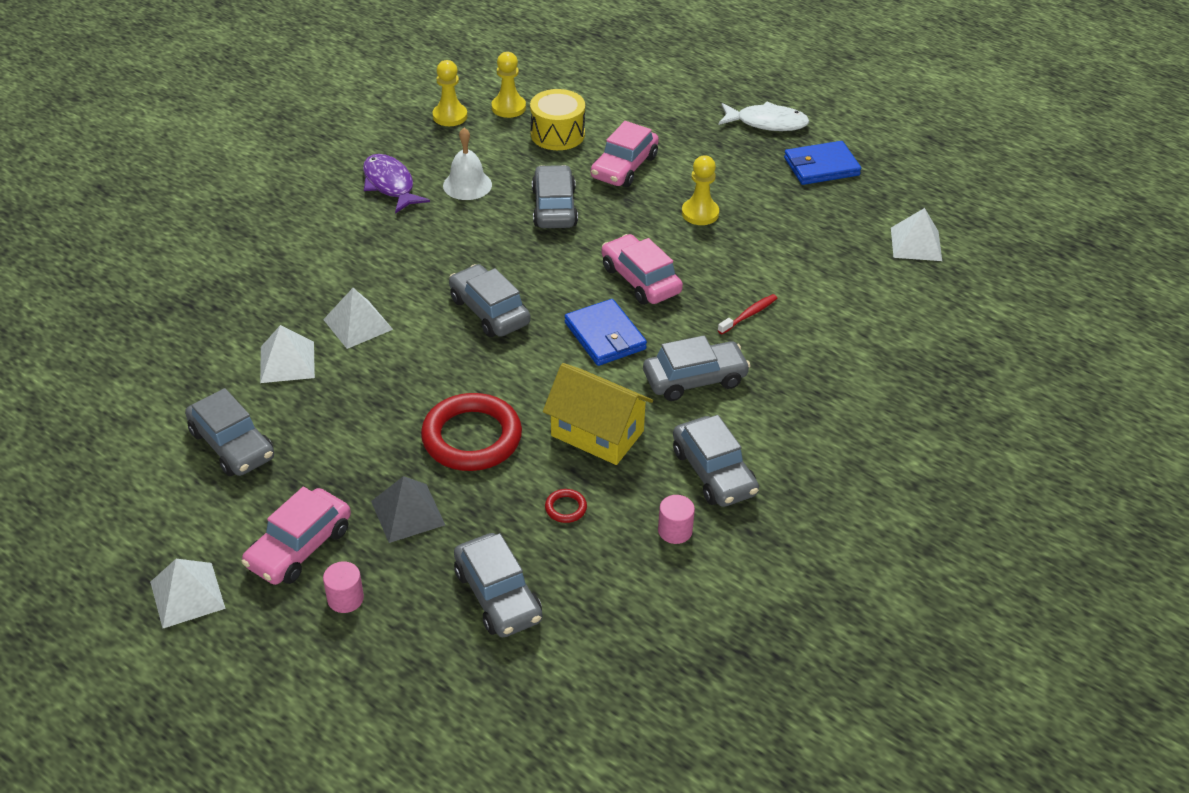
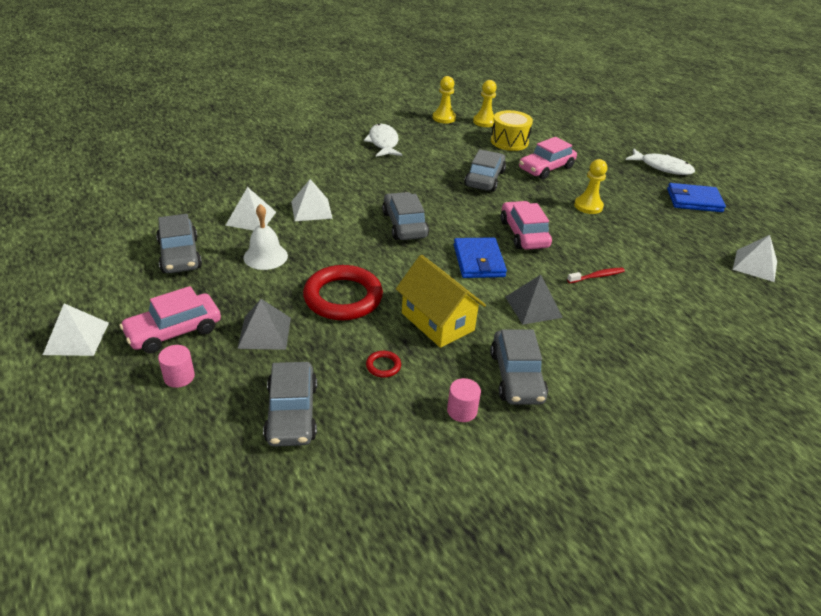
camera: 20 degrees right, 5 degrees down
purple fish [363,154,430,214] -> white fish [364,124,402,157]
white bell [443,128,492,200] -> white bell moved to [243,204,288,270]
grey car [643,335,750,401] -> grey pyramid [505,275,563,325]

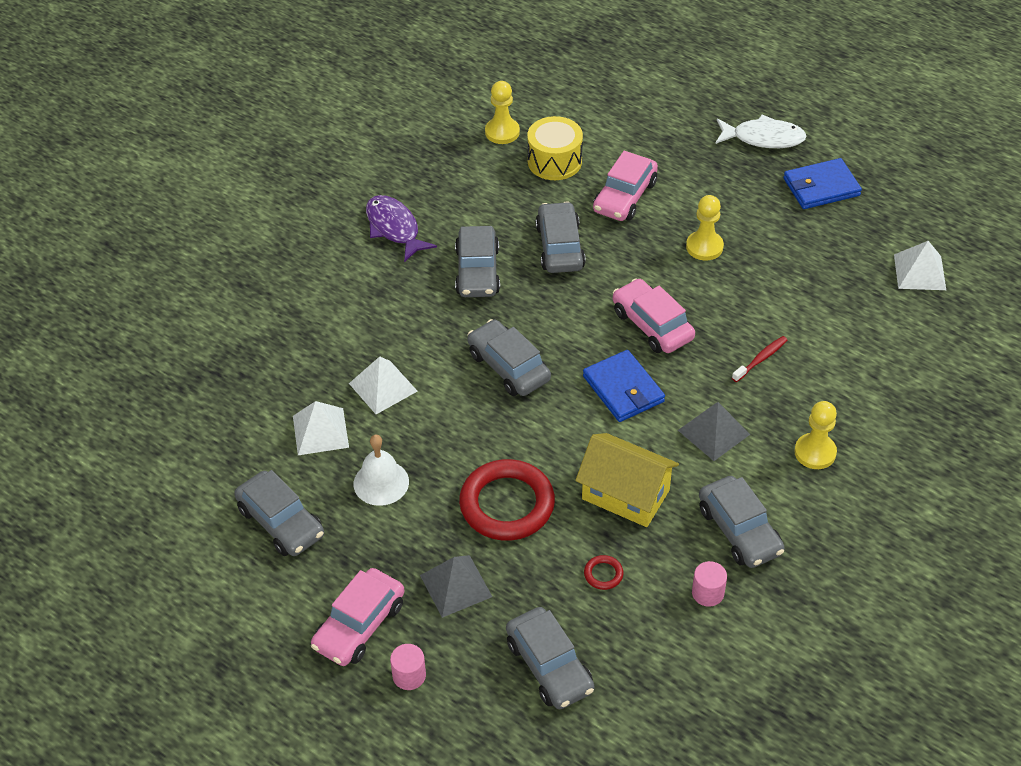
camera: 20 degrees left, 10 degrees up
white pyramid [43,303,109,356] -> none
white fish [364,124,402,157] -> purple fish [366,195,437,262]
yellow pawn [433,76,456,123] -> yellow pawn moved to [794,401,837,469]
none -> grey car [455,226,500,297]

